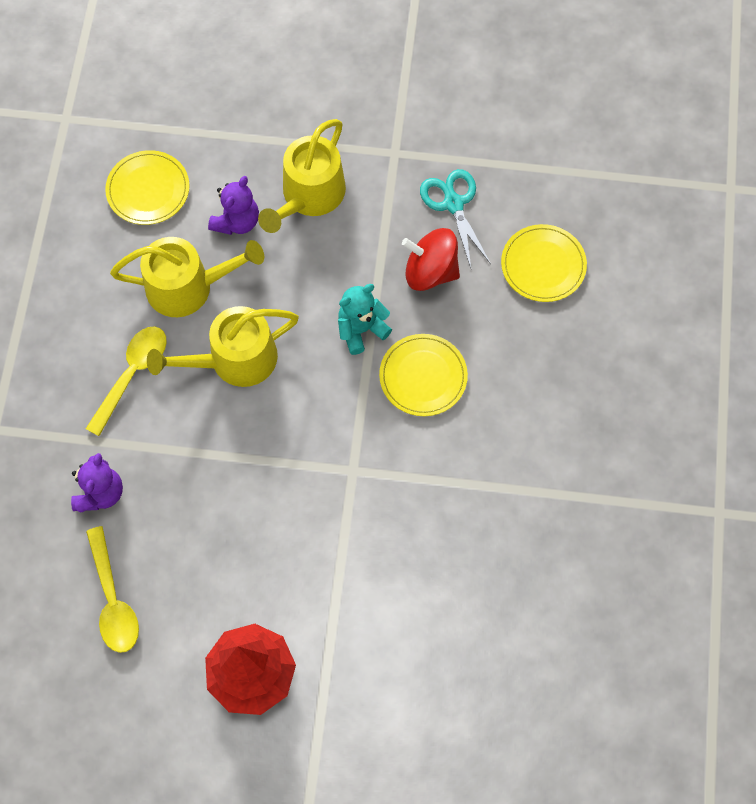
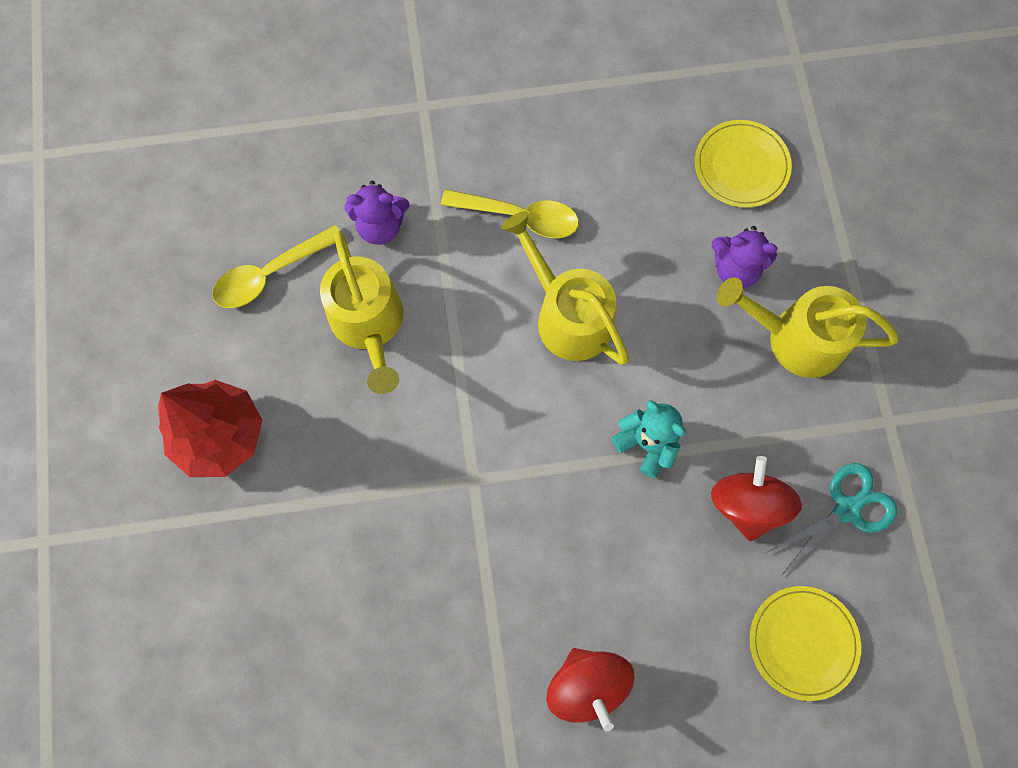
camera: 75 degrees right, 5 degrees up
yellow watering can [110,237,264,317] -> yellow watering can moved to [320,231,403,394]
yellow plate [379,334,468,416] -> none
none -> red spinning top [547,648,634,731]

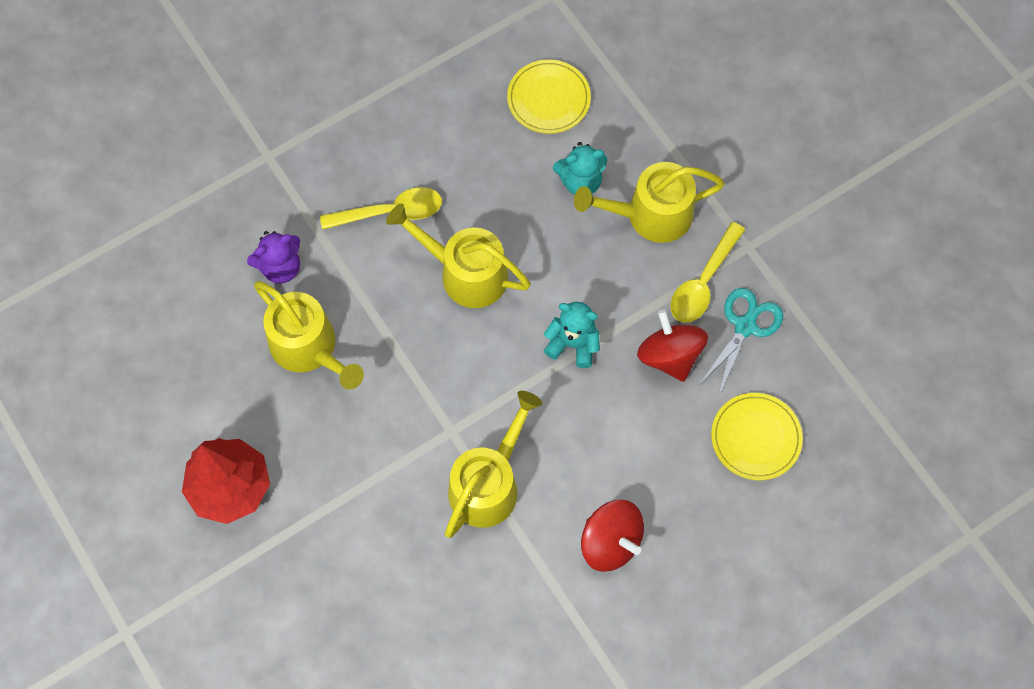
camera: 25 degrees left, 5 degrees down
yellow spoon [212,225,340,308] -> yellow spoon moved to [670,222,745,323]
purple teddy bear [711,226,778,288] -> turquoise teddy bear [553,142,607,195]
none -> yellow watering can [445,391,542,538]

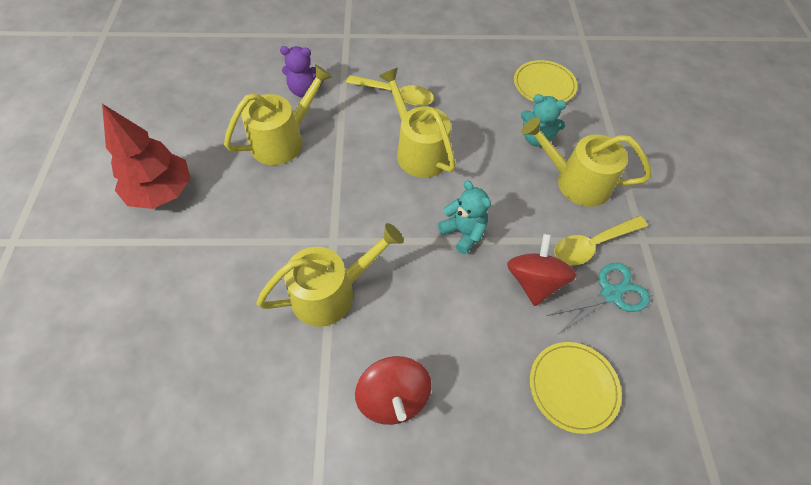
camera: 30 degrees right, 10 degrees down
yellow watering can [254,281,364,390] -> yellow watering can turned 120 degrees counterclockwise [224,64,333,165]

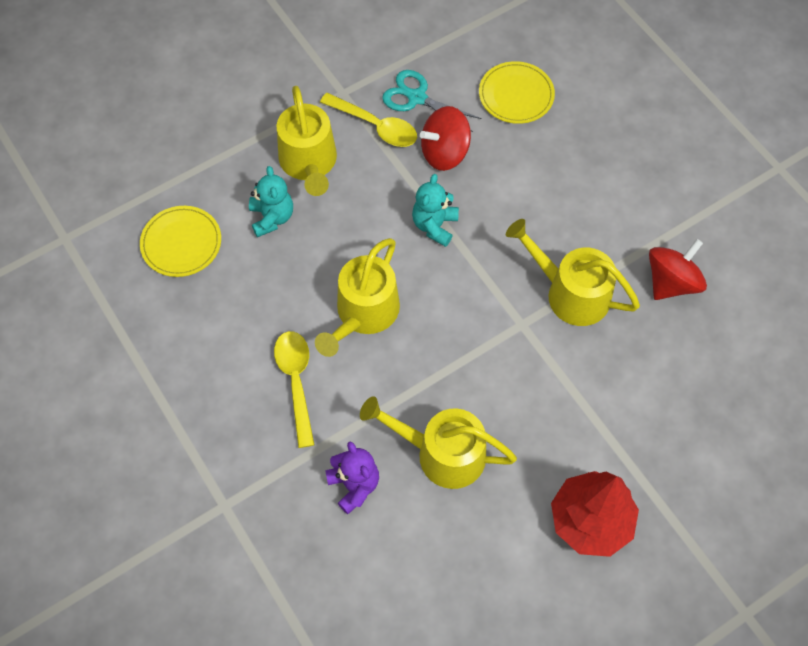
camera: 120 degrees left, 5 degrees up
red spinning top [355,356,432,425] -> red spinning top moved to [649,239,707,300]

